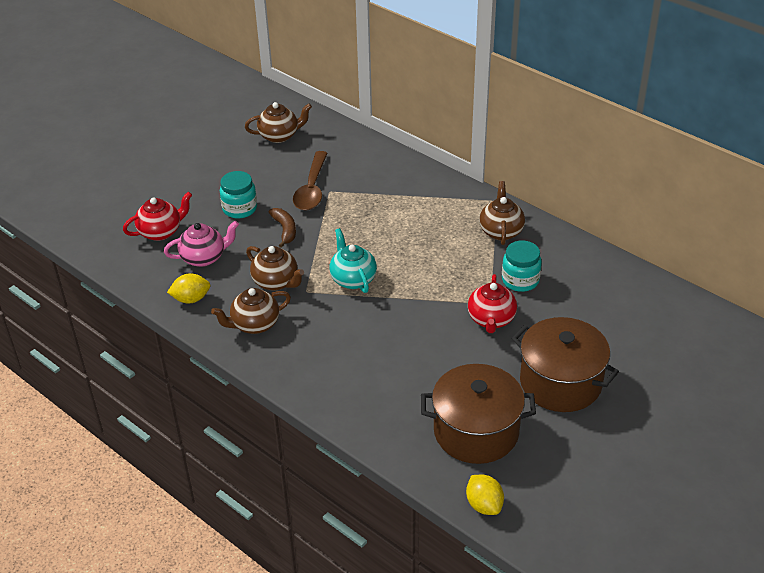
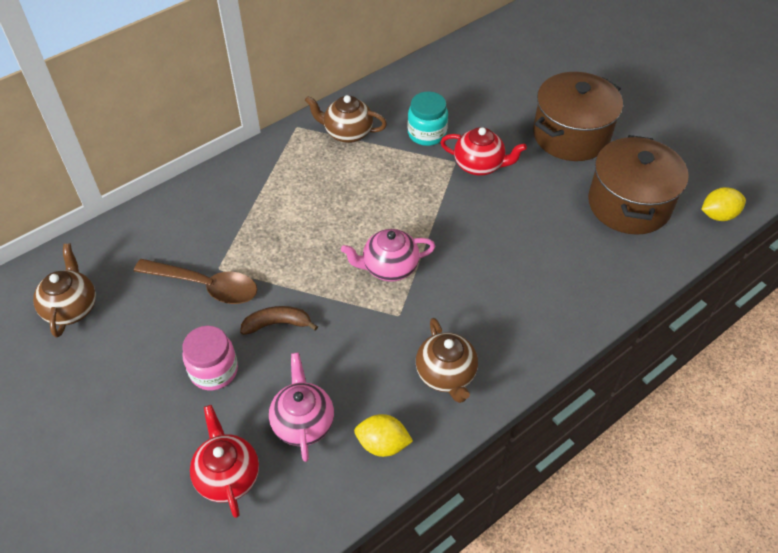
camera: 80 degrees left, 10 degrees up
yellow lemon [167,273,210,303] -> yellow lemon turned 75 degrees counterclockwise [354,414,413,457]
turquoise jar [220,171,257,218] -> pink jar [182,326,238,390]
brown teapot [246,246,304,291] -> none
turquoise teapot [329,228,377,293] -> pink teapot [341,229,435,282]

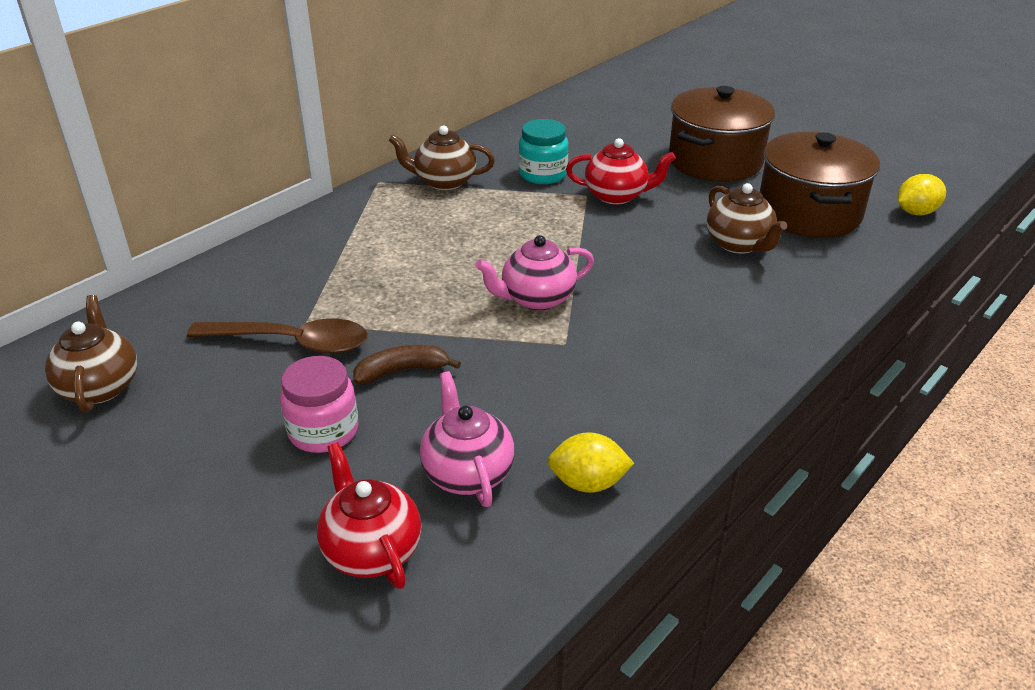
camera: 10 degrees left, 15 degrees down
brown teapot [416,318,478,403] -> brown teapot moved to [707,183,787,254]

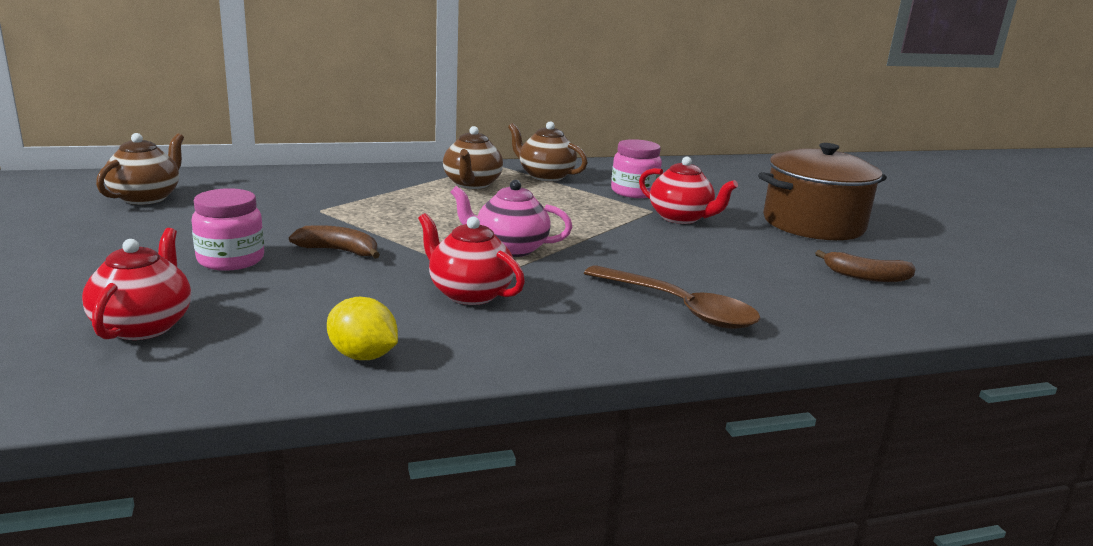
camera: 30 degrees right, 15 degrees down
brown spoon [187,318,368,354] -> brown spoon moved to [584,265,761,329]
pink teapot [420,371,515,507] -> none
turquoise jar [518,119,569,184] -> pink jar [611,139,662,198]
brown teapot [707,183,787,254] -> brown teapot moved to [443,126,503,189]
brown pot [760,132,880,238] -> brown banana [815,250,916,282]
yellow lemon [897,174,946,215] -> none
none -> red teapot [418,213,525,305]

